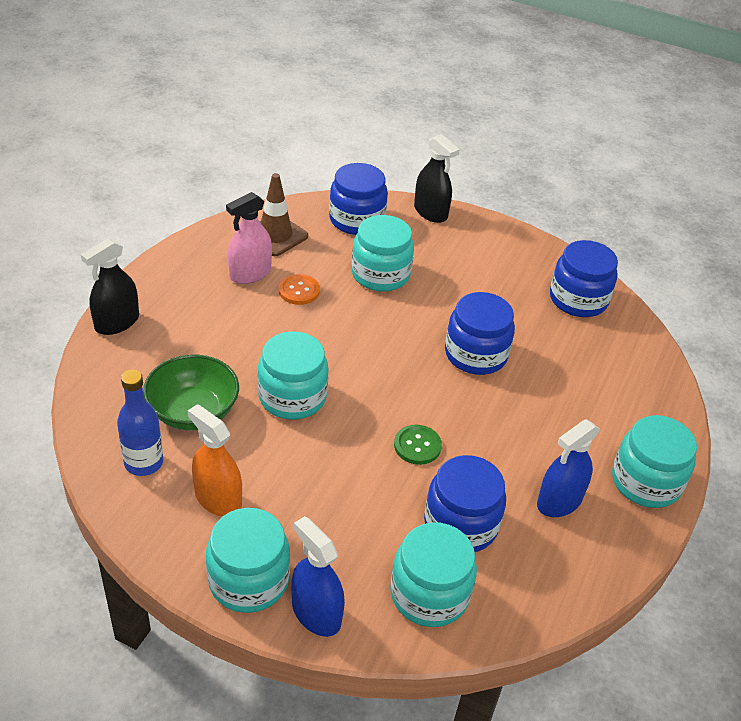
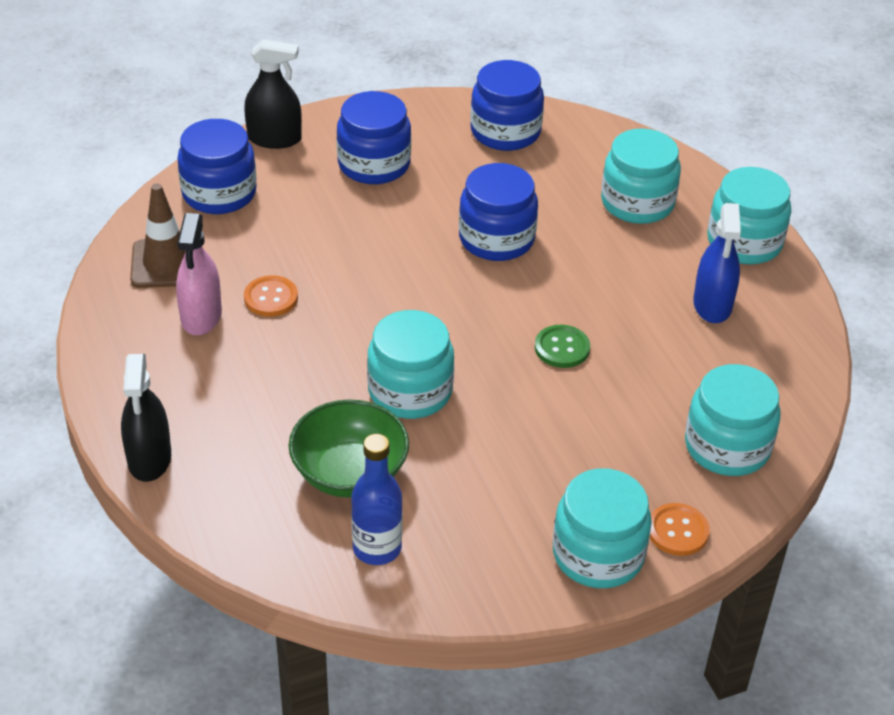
camera: 45 degrees left, 0 degrees up
orange spray bottle [188,404,242,517] -> none
blue spray bottle [291,516,345,637] -> orange button [650,503,710,556]
turquoise jar [351,215,414,292] -> turquoise jar moved to [601,128,681,224]
blue jar [424,455,506,552] -> blue jar moved to [337,91,411,184]

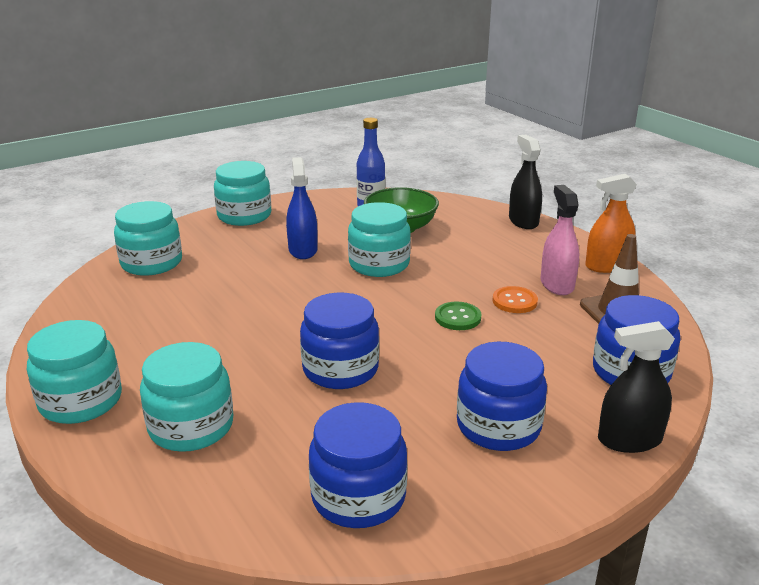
camera: 170 degrees right, 15 degrees down
green button [535,325,590,368] -> green button moved to [435,302,481,330]
orange button [650,503,710,556] -> none
blue spray bottle [693,203,741,323] -> blue spray bottle moved to [286,157,318,259]
none -> orange spray bottle [585,174,637,273]

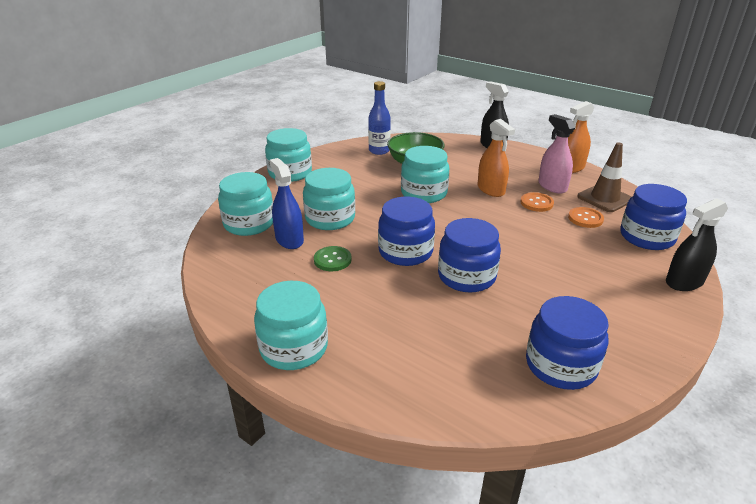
camera: 20 degrees left, 5 degrees up
turquoise jar [140,342,233,452] -> turquoise jar moved to [303,168,355,230]
blue spray bottle [286,157,318,259] -> blue spray bottle moved to [270,158,304,249]
green button [435,302,481,330] -> green button moved to [314,246,351,271]
blue jar [457,342,547,451] -> blue jar moved to [378,197,435,266]
none -> orange spray bottle [478,119,515,197]
none -> orange button [568,207,604,228]

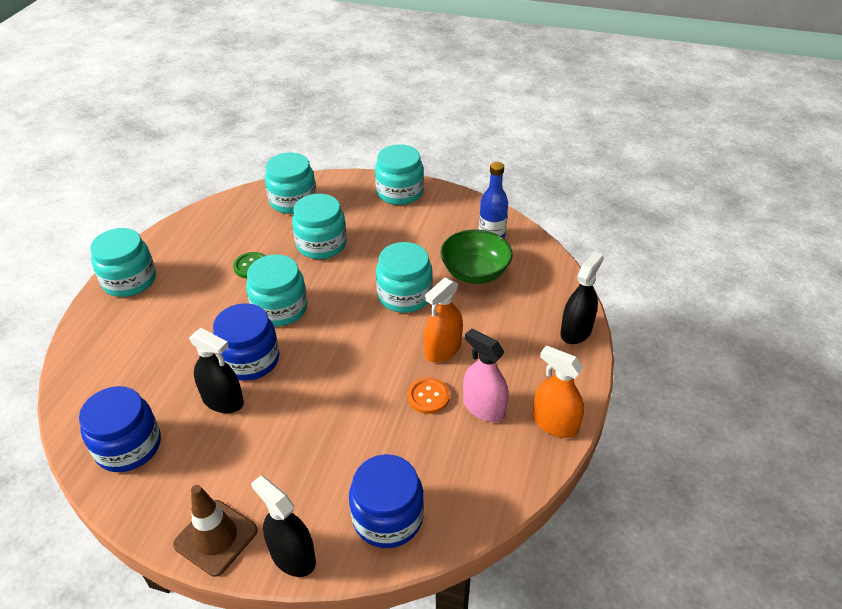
camera: 70 degrees right, 10 degrees up
blue spray bottle [270,158,304,249] -> none
blue jar [378,197,435,266] -> turquoise jar [246,254,308,327]
pink spray bottle [538,114,575,194] -> pink spray bottle turned 90 degrees counterclockwise [463,328,509,422]
orange button [568,207,604,228] -> none
brown traffic cone [577,142,632,212] -> brown traffic cone moved to [173,485,258,577]
none -> black spray bottle [189,328,244,413]

